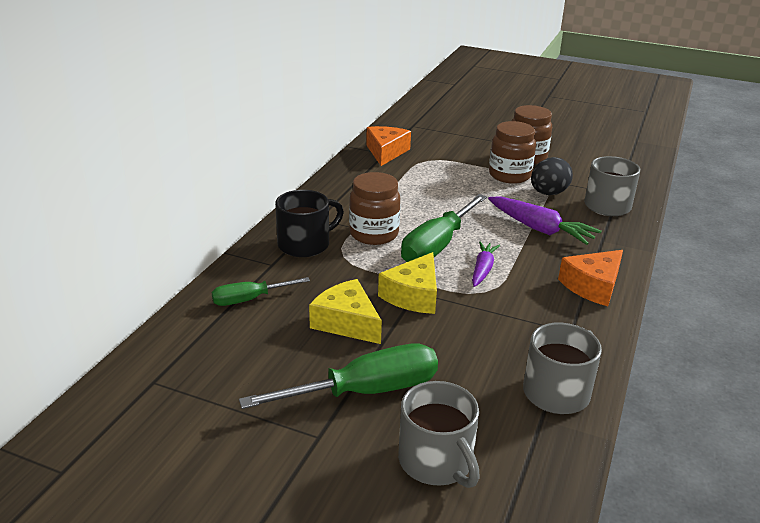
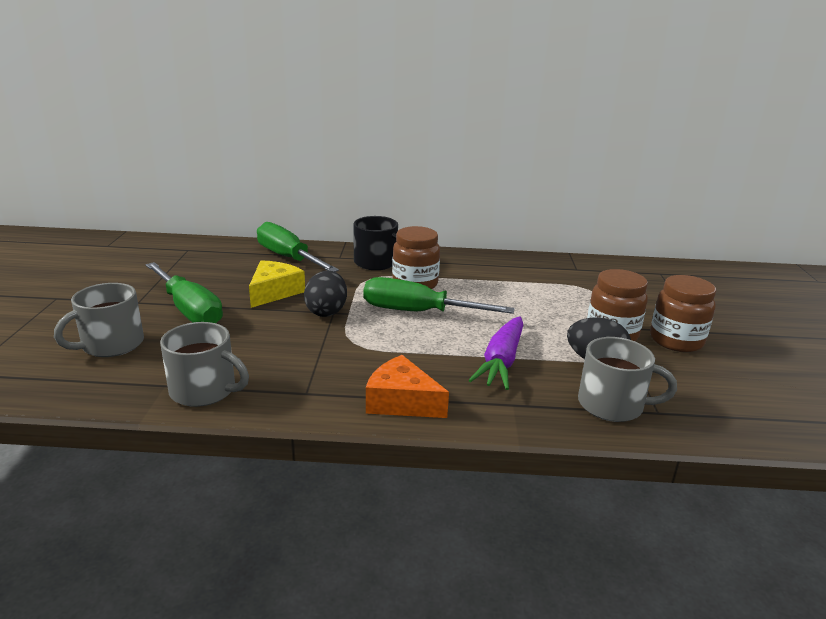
camera: 70 degrees right, 5 degrees down
green screwdriver [212,277,310,306] -> green screwdriver [257,222,339,272], size x1.73
orange cheese [366,126,411,166] -> none
yellow cheese [378,252,437,314] -> black egg [304,270,347,317]
purple carrot [472,241,500,287] -> none

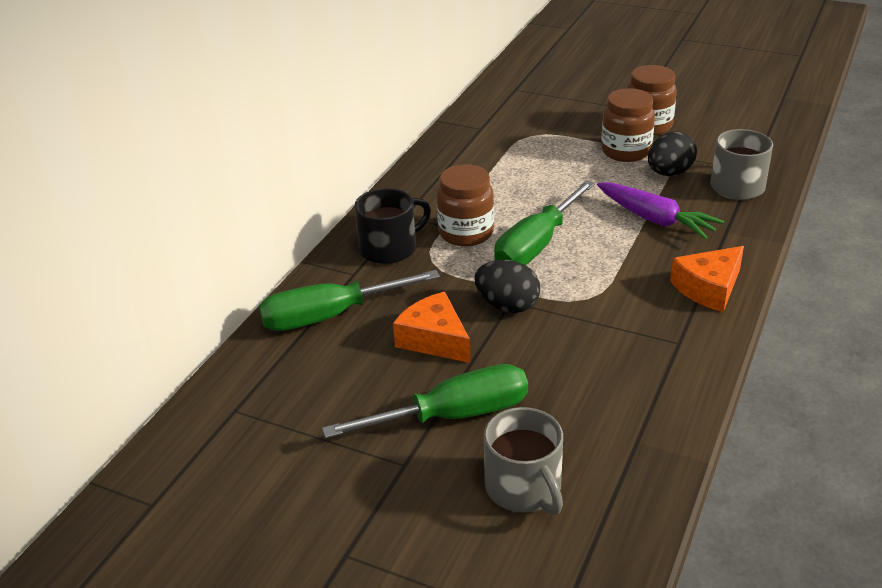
camera: 65 degrees left, 10 degrees up
grey mug [160,322,249,407] -> none
yellow cheese [249,260,305,308] -> orange cheese [393,292,471,363]

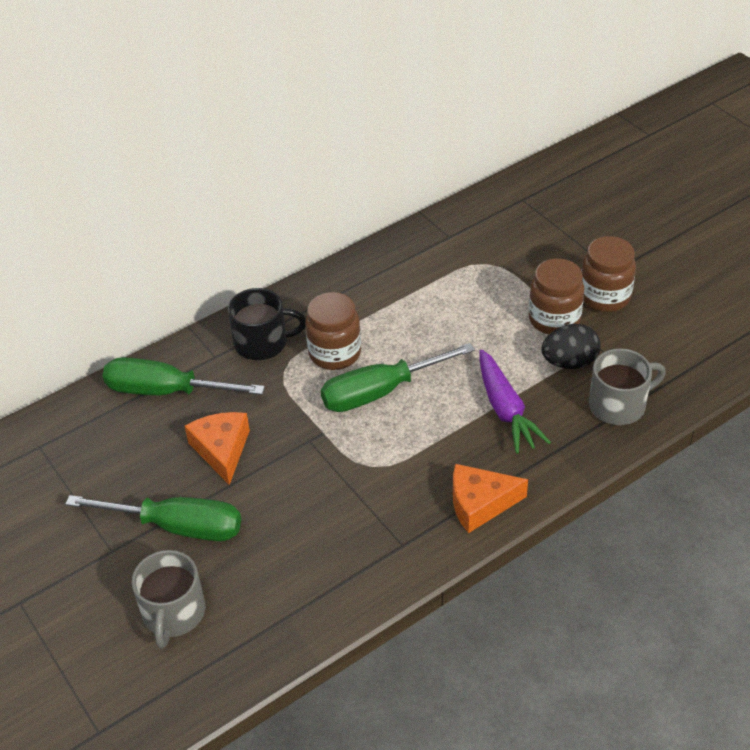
camera: 30 degrees right, 10 degrees up
black egg [474,260,540,313] -> none

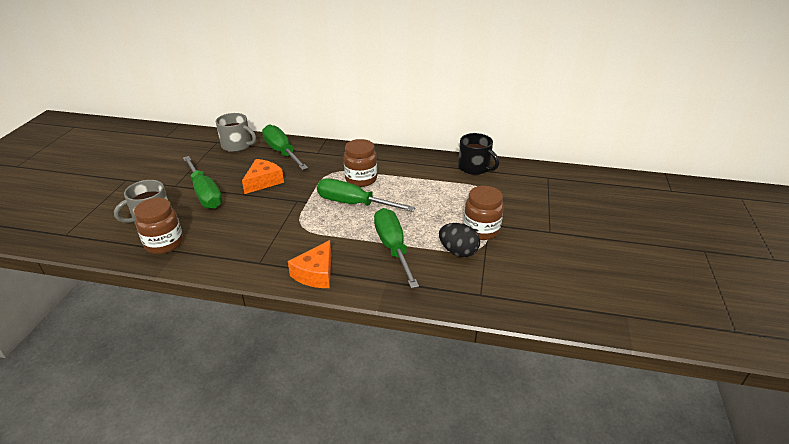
camera: 45 degrees right, 10 degrees down
black mug [228,288,306,360] -> black mug moved to [458,133,499,175]
orange cheese [453,464,528,533] -> orange cheese turned 105 degrees counterclockwise [288,240,331,288]
purple carrot [480,349,551,454] -> green screwdriver [374,208,419,288]
brown jar [581,236,636,312] -> brown jar moved to [134,198,183,254]
grey mug [589,348,666,425] -> grey mug moved to [216,113,256,152]

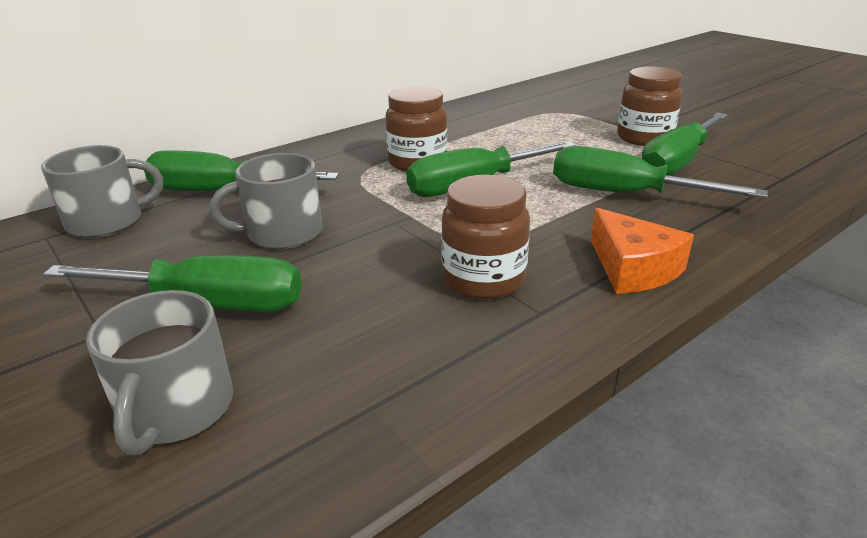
camera: 50 degrees left, 5 degrees down
brown jar [134,198,183,254] -> brown jar moved to [441,175,530,299]
orange cheese [242,159,284,194] -> grey mug [209,153,323,249]
black egg [439,223,480,257] -> green screwdriver [641,113,728,176]
black mug [458,133,499,175] -> none

